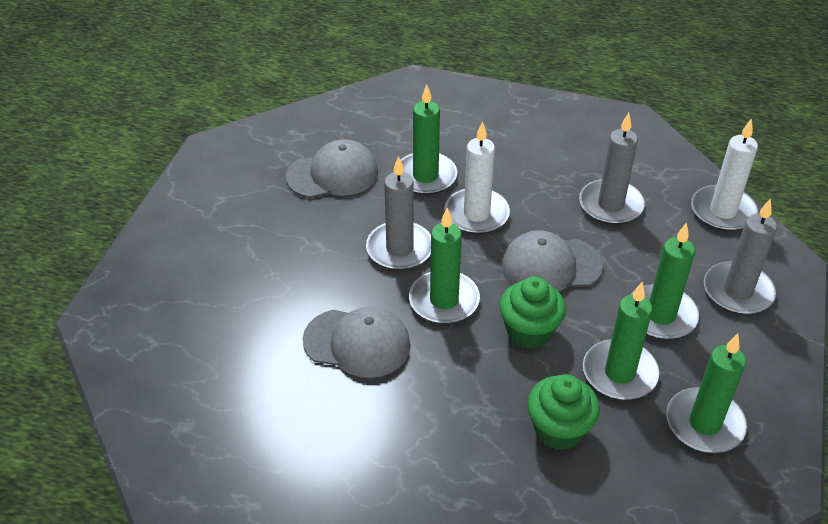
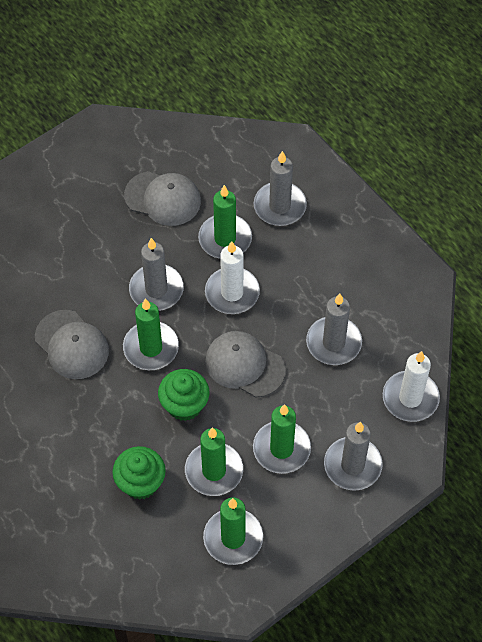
camera: 35 degrees right, 15 degrees up
none -> grey candle [254,151,307,226]

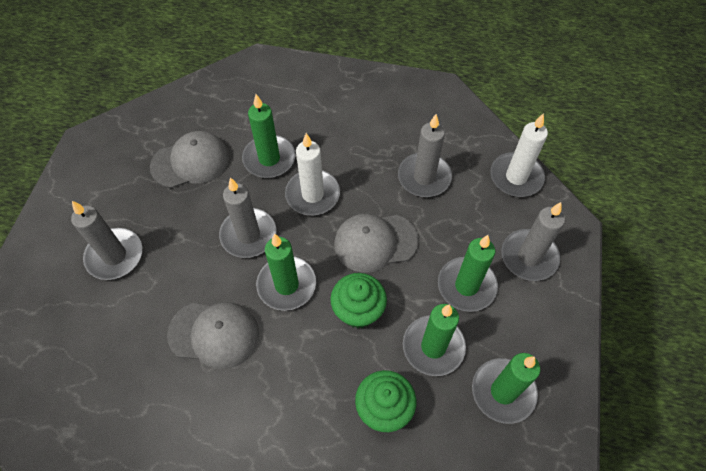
camera: 40 degrees left, 0 degrees up
grey candle [254,151,307,226] -> grey candle moved to [71,201,142,280]

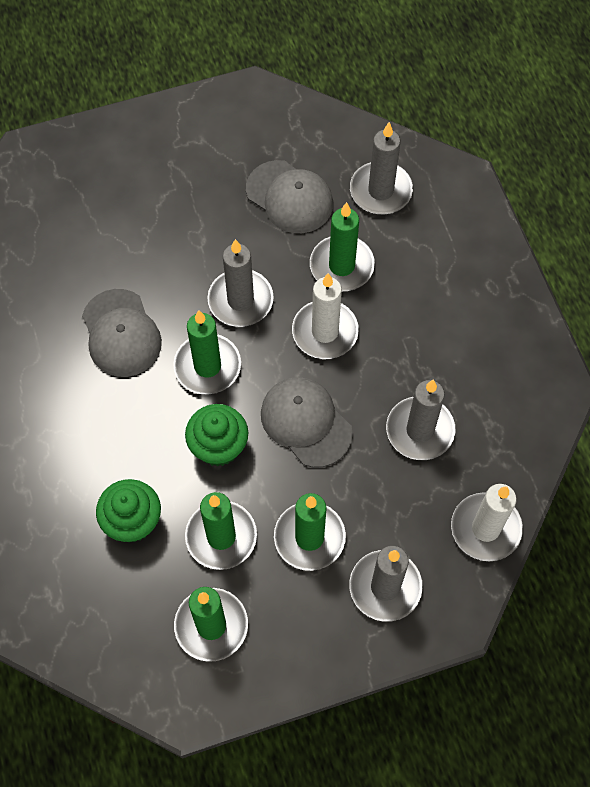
camera: 60 degrees right, 5 degrees up
grey candle [71,201,142,280] -> grey candle moved to [350,122,413,214]

